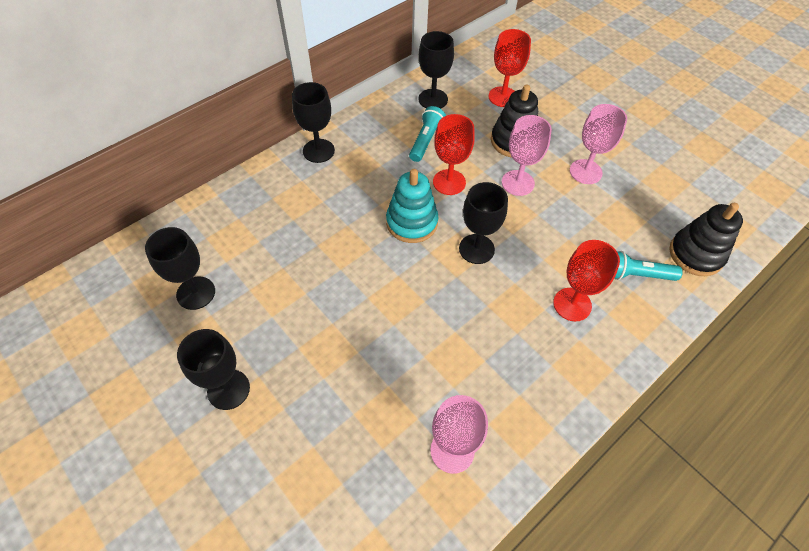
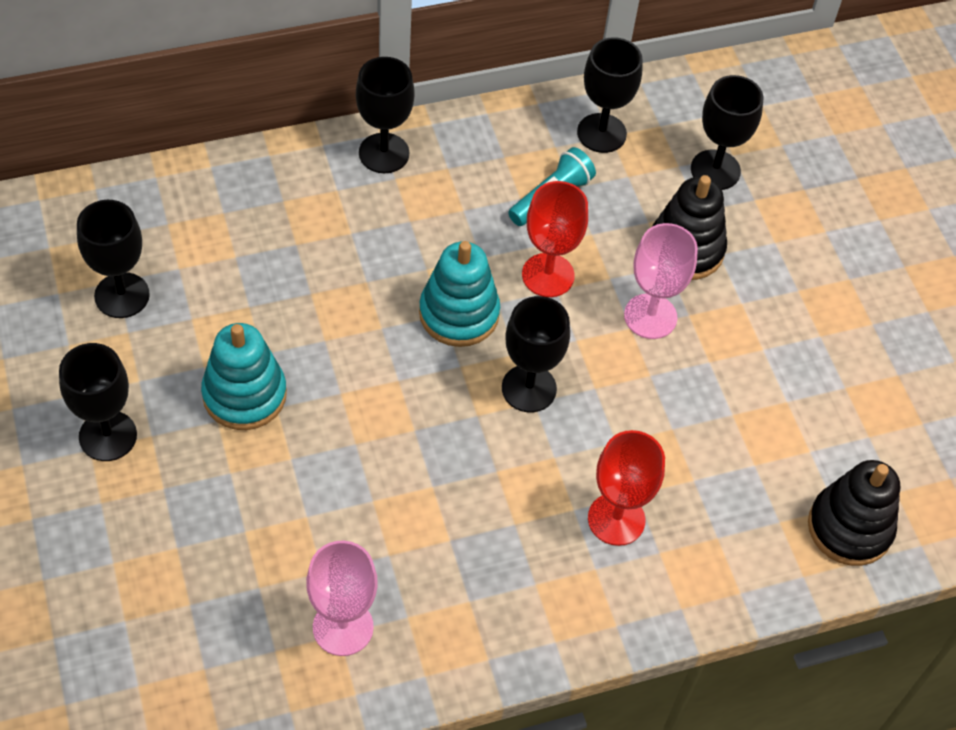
camera: 20 degrees right, 0 degrees up
red goblet [488,29,531,107] -> black goblet [691,75,764,190]
pink goblet [570,104,627,184] -> none
turquoise flashlight [615,251,683,281] -> none
none -> turquoise stacking toy [201,323,287,430]

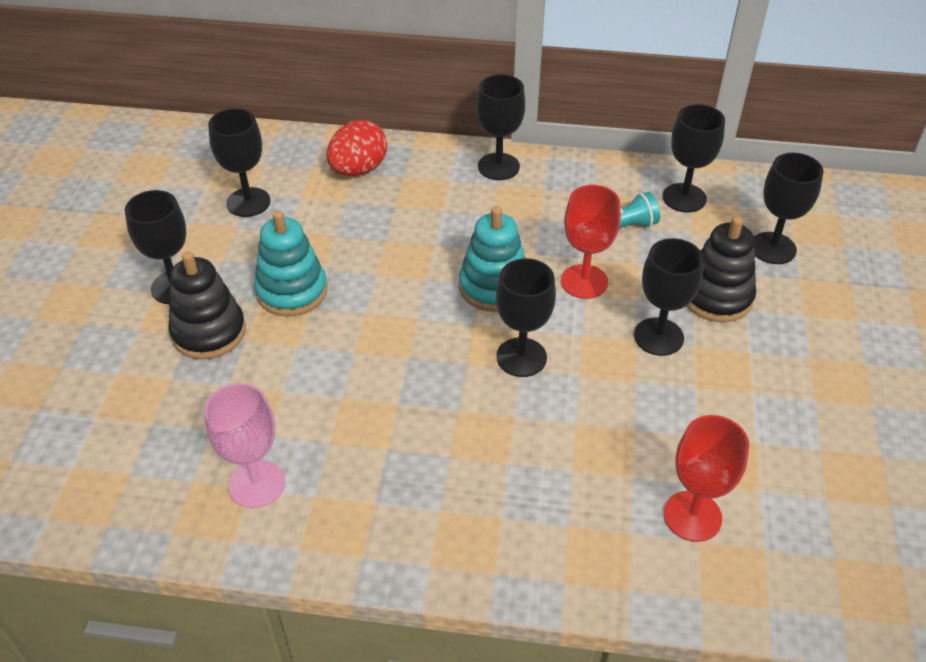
camera: 30 degrees right, 10 degrees down
red goblet [588,430,665,546] -> red goblet moved to [664,415,749,542]
pink goblet [624,223,698,339] -> black goblet [634,238,704,356]
black stacking toy [808,460,900,566] -> black stacking toy moved to [168,252,246,359]
none -> red egg [327,120,387,176]

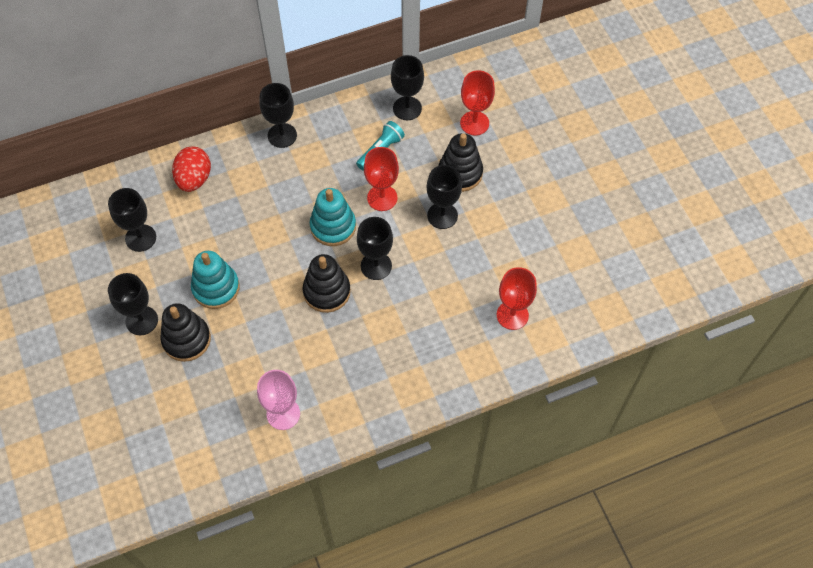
camera: 30 degrees left, 15 degrees up
black goblet [754,153,824,264] -> red goblet [460,70,495,135]
none -> black stacking toy [303,254,351,313]

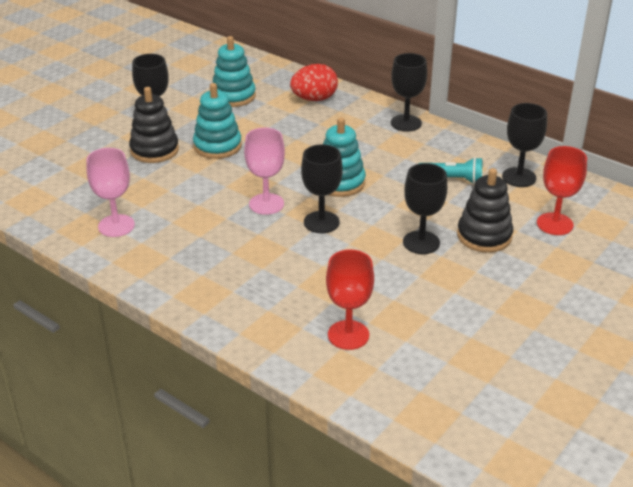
camera: 60 degrees right, 25 degrees down
black goblet [108,188,156,252] -> turquoise stacking toy [213,36,256,107]
black stacking toy [303,254,351,313] -> pink goblet [244,128,285,215]
red goblet [364,147,399,211] -> none

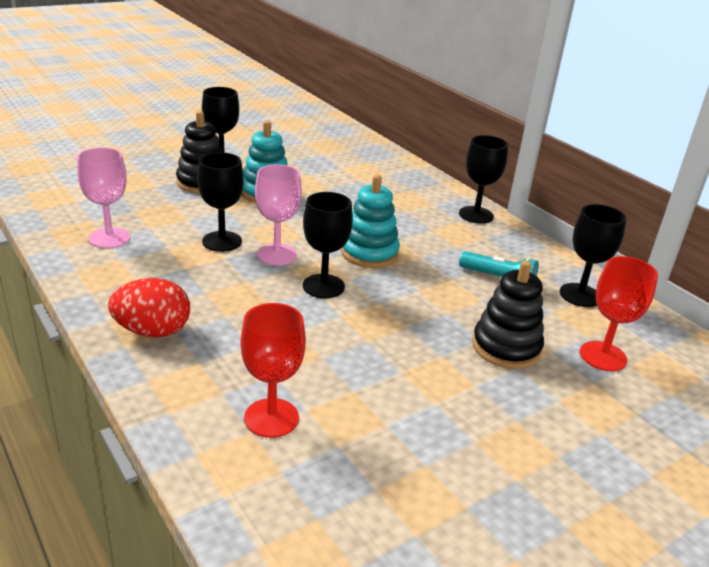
camera: 15 degrees right, 5 degrees down
turquoise stacking toy [213,36,256,107] -> none
red egg [290,64,338,101] -> red egg moved to [108,278,190,337]
black goblet [403,163,447,254] -> black goblet moved to [197,152,244,252]

